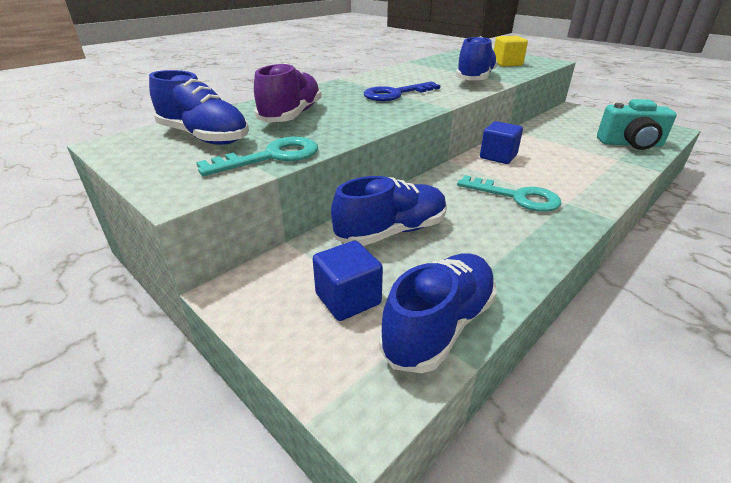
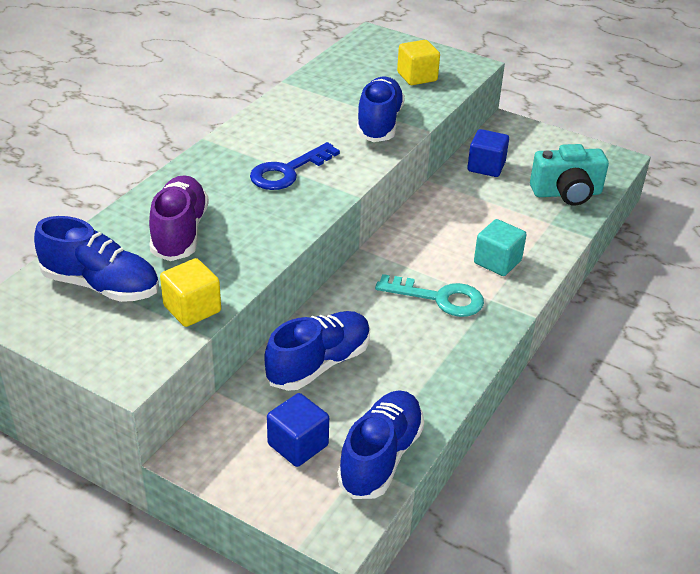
camera: 15 degrees left, 5 degrees up
turquoise key [196,137,318,176] -> yellow cube [160,258,221,327]
blue cube [480,121,523,164] -> blue cube moved to [467,129,509,177]
none -> turquoise cube [474,219,527,276]

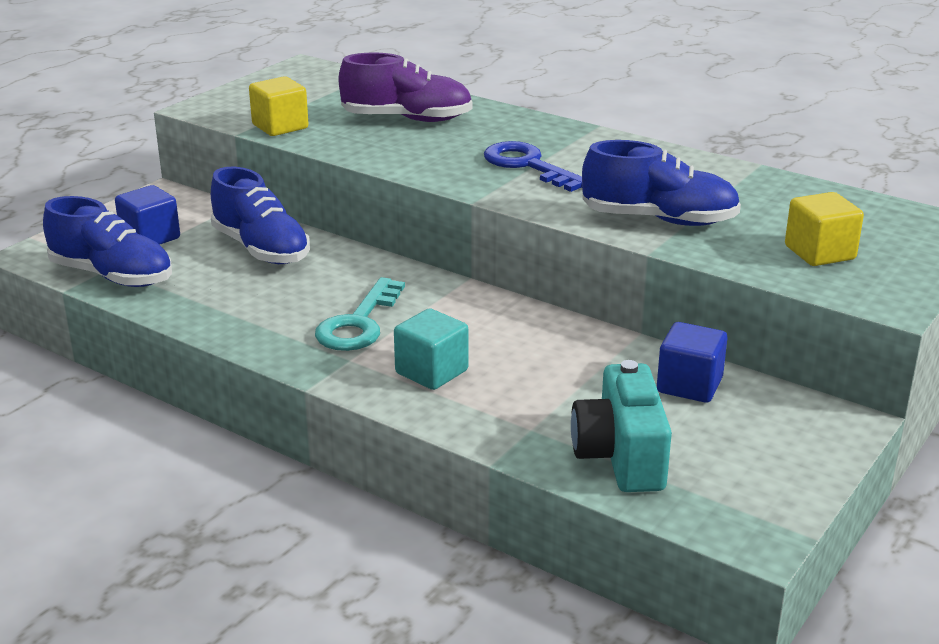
camera: 95 degrees right, 10 degrees down
blue shoe [34,216,159,302] -> none

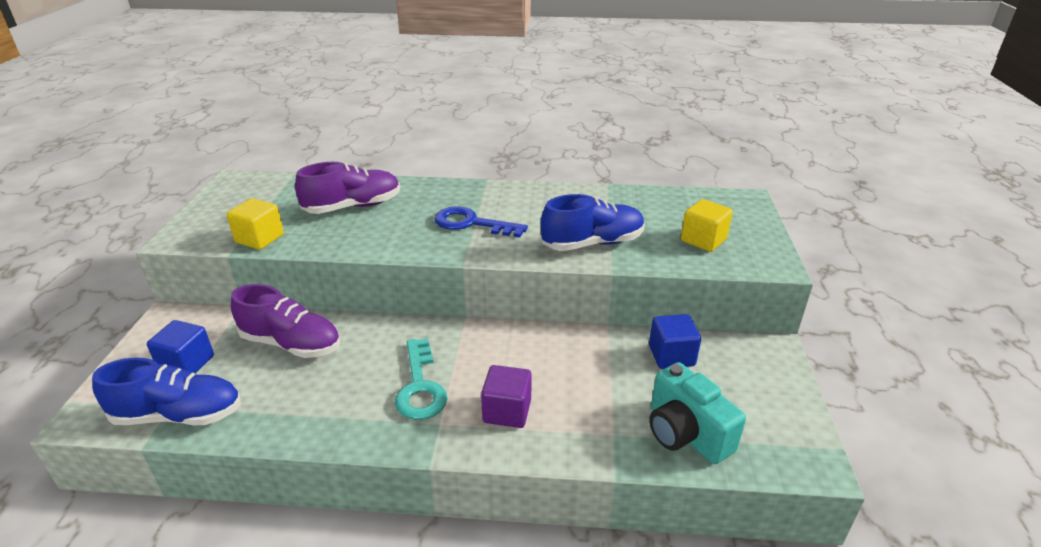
camera: 30 degrees left, 5 degrees up
blue shoe [211,167,310,264] -> purple shoe [231,284,340,358]
turquoise cube [394,308,468,390] -> purple cube [481,365,532,428]

